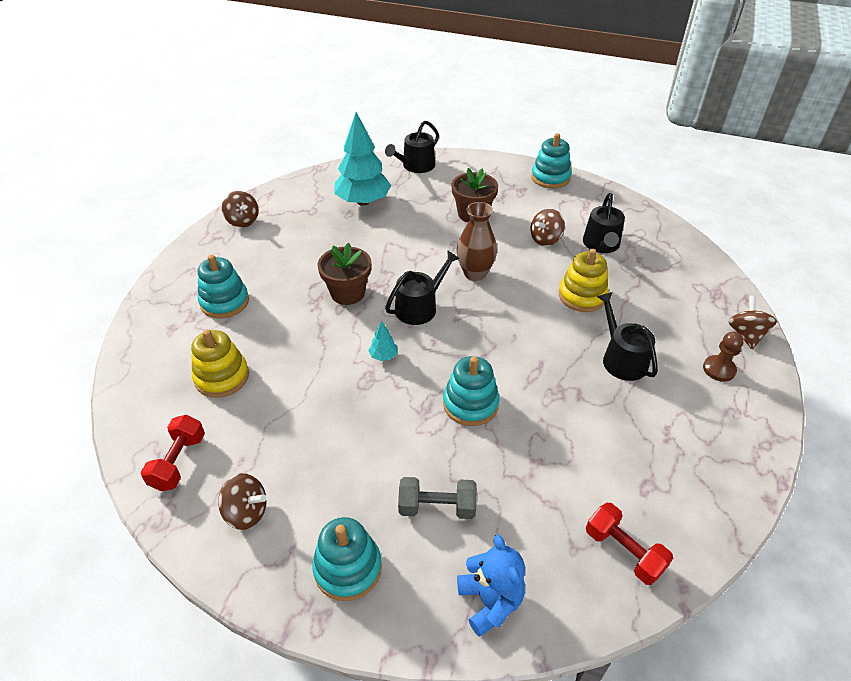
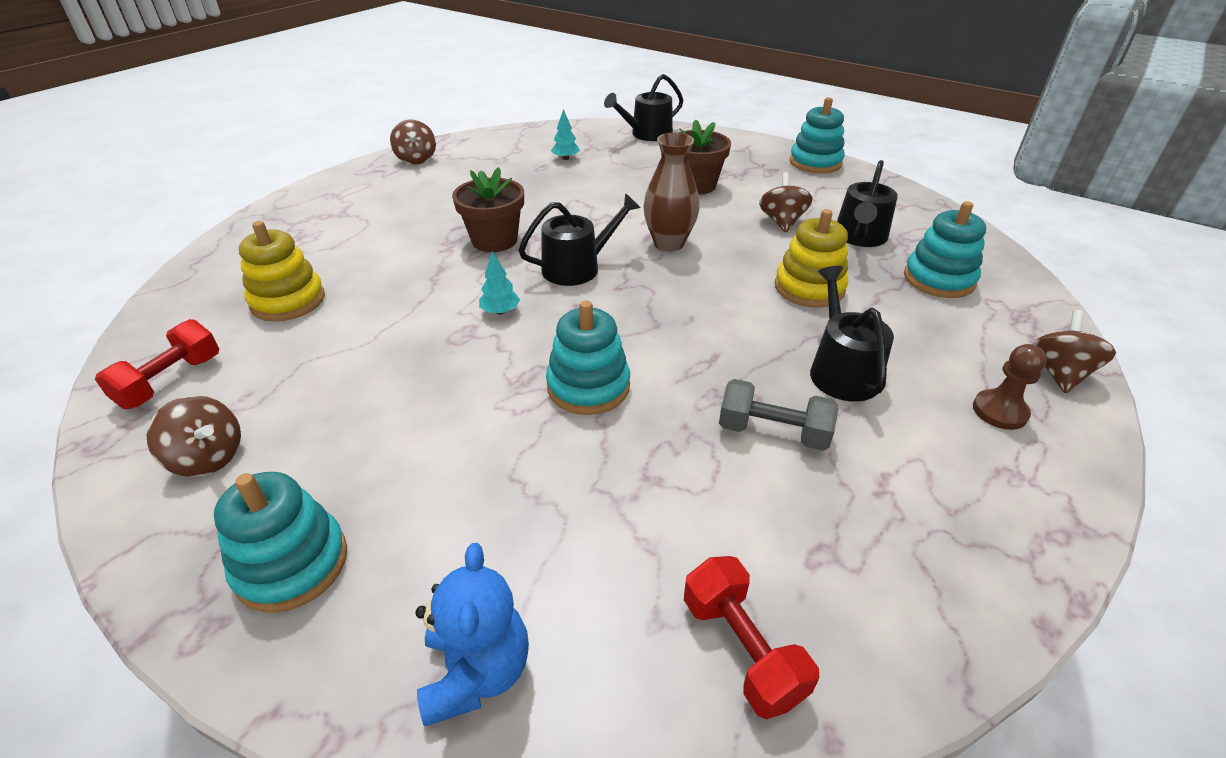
camera: 15 degrees right, 5 degrees down
turquoise stacking toy [198,255,249,319] -> turquoise stacking toy moved to [904,201,986,298]
turquoise tree [334,112,391,206] -> turquoise tree [551,109,580,160], size x0.41
grey dumbbell [398,477,477,519] -> grey dumbbell moved to [719,379,839,451]
brown spinning top [530,209,565,246] -> brown spinning top turned 120 degrees clockwise [759,172,813,233]

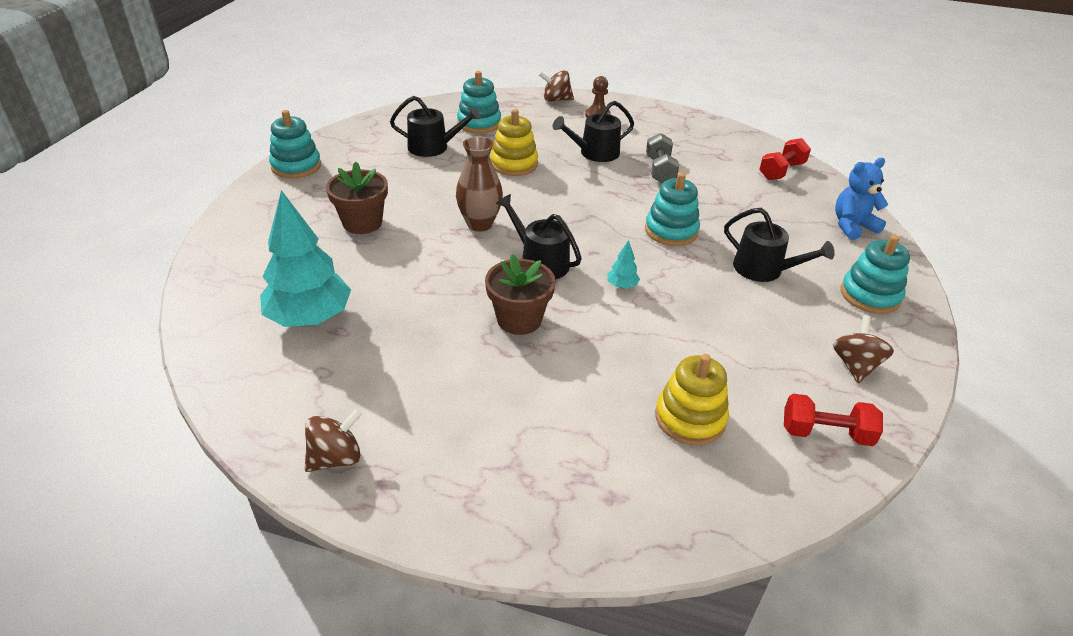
camera: 110 degrees left, 0 degrees up
turquoise tree [551,109,580,160] -> turquoise tree [260,190,351,327], size x2.47
black watering can [604,74,683,141] -> black watering can moved to [724,208,835,282]
brown spinning top [759,172,813,233] -> none

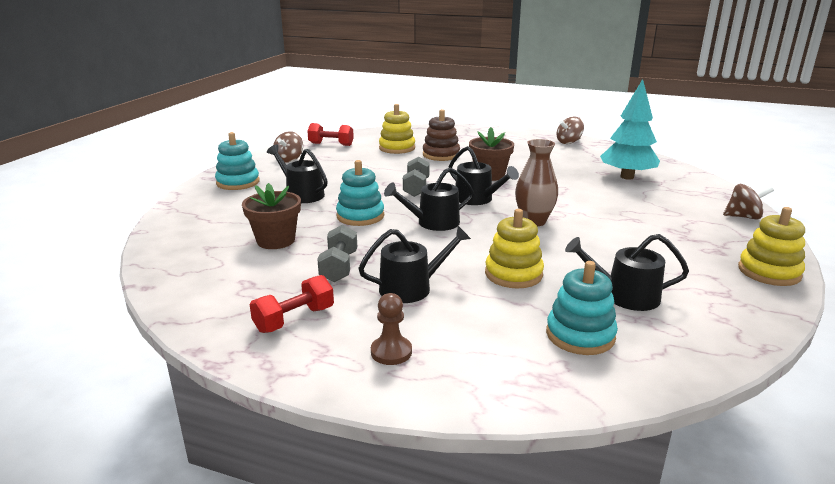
camera: 175 degrees left, 15 degrees down
turquoise stacking toy [269,110,321,179] -> yellow stacking toy [738,207,805,286]
brown flower pot [326,162,388,234] -> brown flower pot moved to [242,183,301,249]
brown spinning top [539,70,574,102] -> brown spinning top moved to [723,184,774,220]
turquoise tree [607,240,640,288] -> grey dumbbell [403,157,430,197]
red dumbbell [759,138,811,180] -> red dumbbell moved to [250,275,334,333]
blue teddy bear [835,158,888,240] -> none
none -> black watering can [384,168,474,231]
none -> brown stacking toy [423,109,460,161]

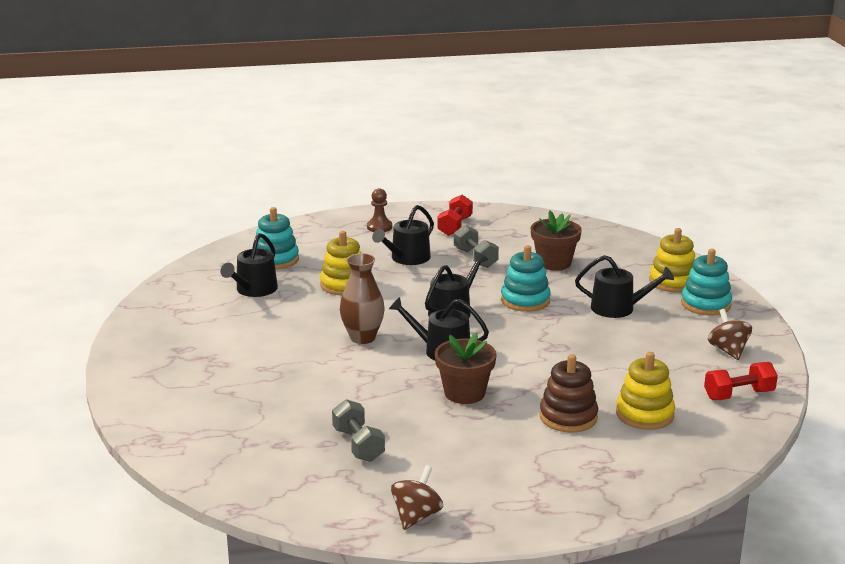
camera: 150 degrees right, 0 degrees up
grey dumbbell [403,157,430,197] -> grey dumbbell moved to [332,399,385,462]
black watering can [565,234,689,311] -> black watering can turned 135 degrees clockwise [220,233,278,297]
turquoise tree [600,79,660,180] -> none
brown spinning top [723,184,774,220] -> none
yellow stacking toy [738,207,805,286] -> yellow stacking toy moved to [649,228,695,293]

